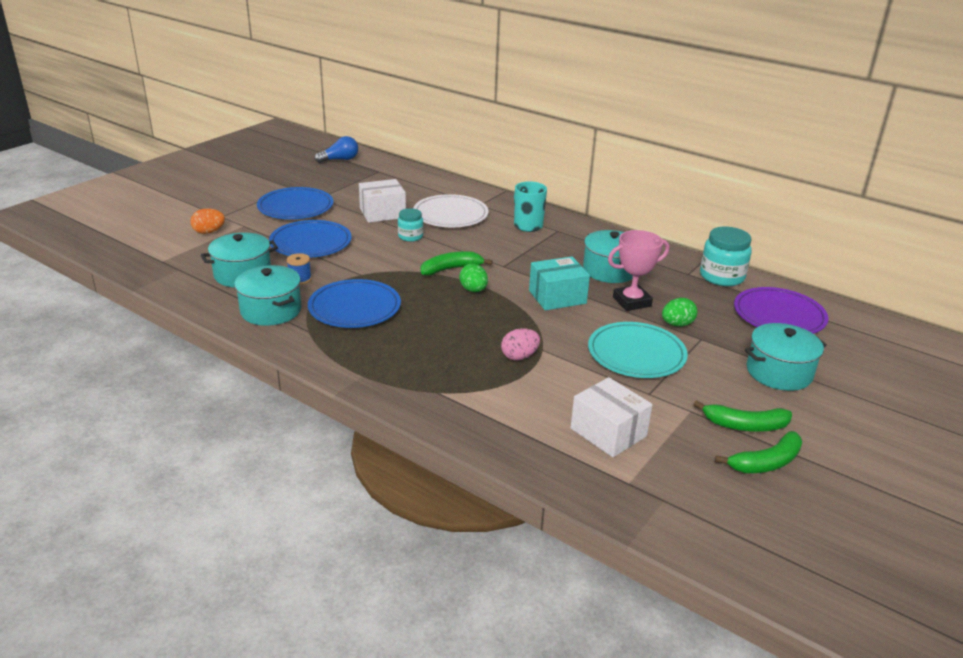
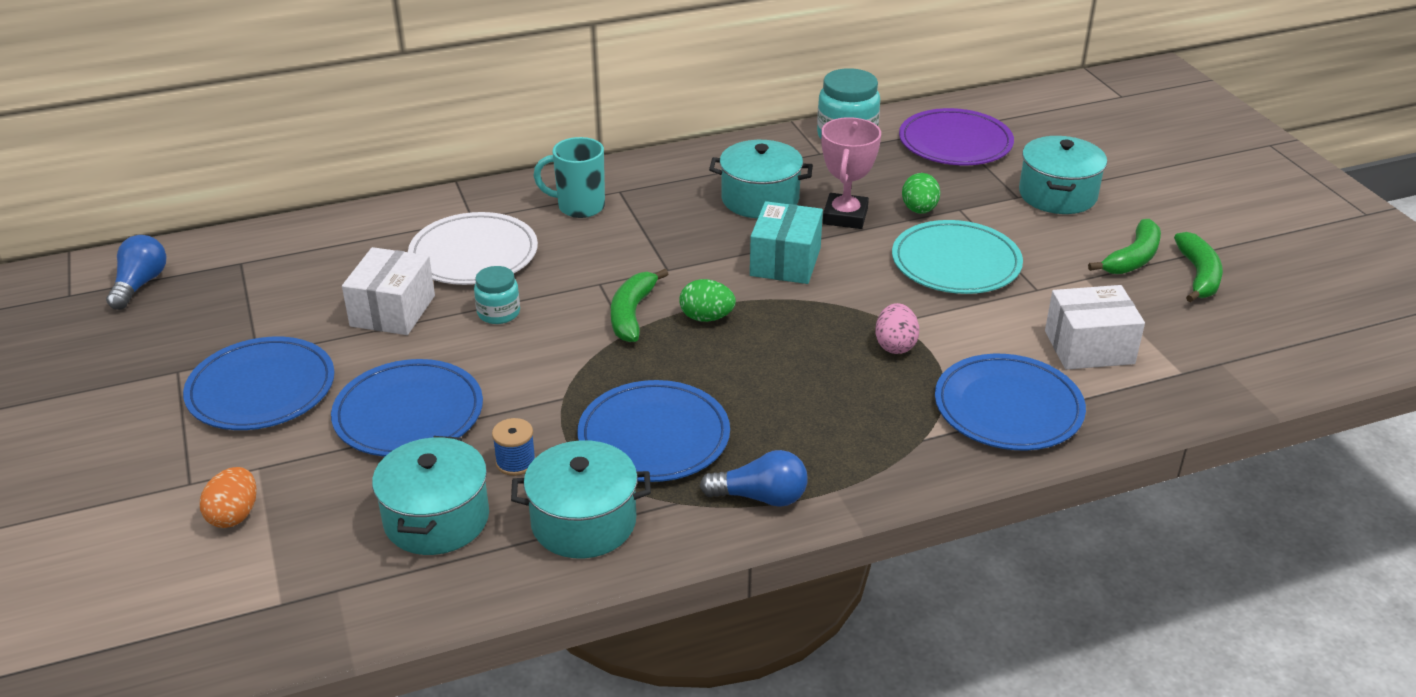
camera: 55 degrees left, 5 degrees up
none -> blue light bulb [700,450,808,507]
none -> blue plate [935,354,1086,450]

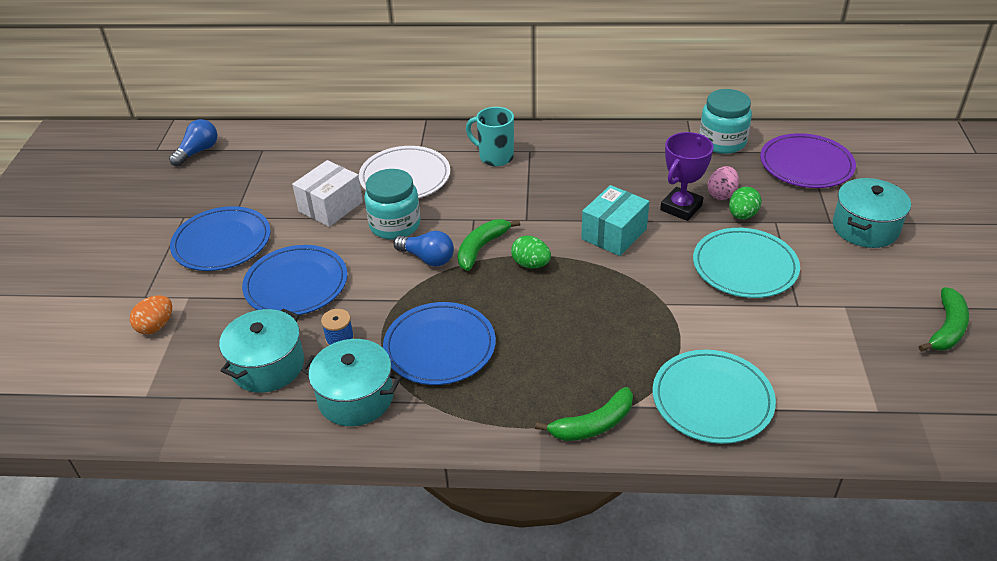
camera: 25 degrees right, 5 degrees up
turquoise jar [474,266,520,324] -> turquoise jar [364,169,421,240], size x1.68
blue light bulb [700,450,808,507] -> blue light bulb moved to [393,231,454,267]
turquoise pot [709,140,813,219] -> none
pink trophy [821,117,881,229] -> purple trophy [660,132,714,221]
pink egg [875,303,919,354] -> pink egg moved to [707,166,739,200]
blue plate [935,354,1086,450] -> turquoise plate [653,350,776,444]
white box [1045,285,1145,370] -> none
green banana [1088,219,1161,274] -> green banana moved to [535,387,633,441]

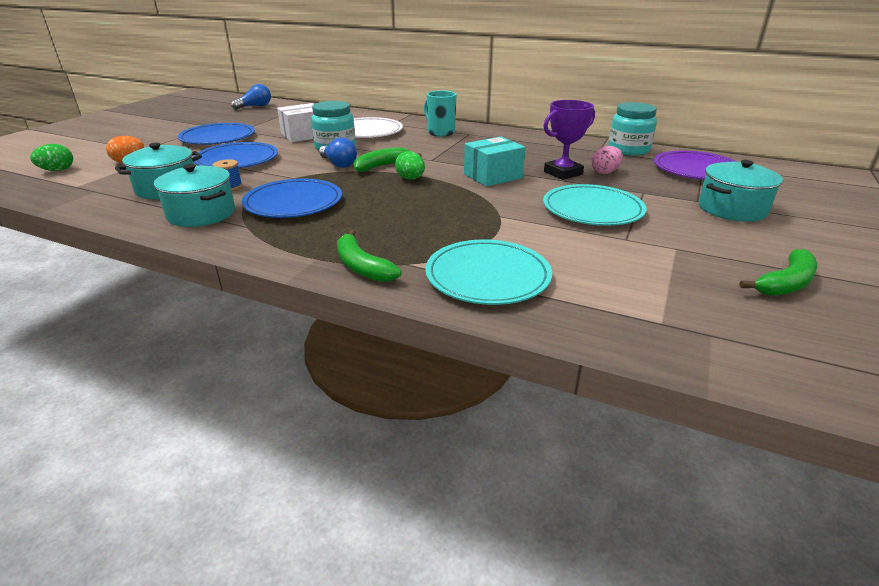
camera: 20 degrees right, 10 degrees down
green banana [535,387,633,441] -> green banana turned 60 degrees clockwise [337,230,402,282]
green egg [729,187,761,220] -> green egg moved to [30,144,73,171]

